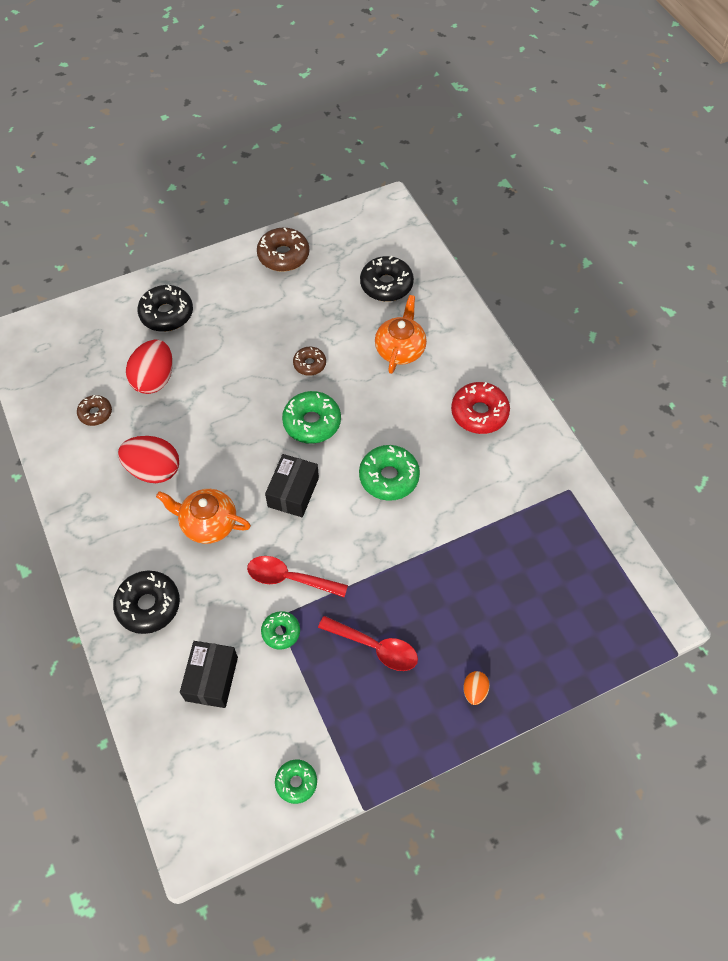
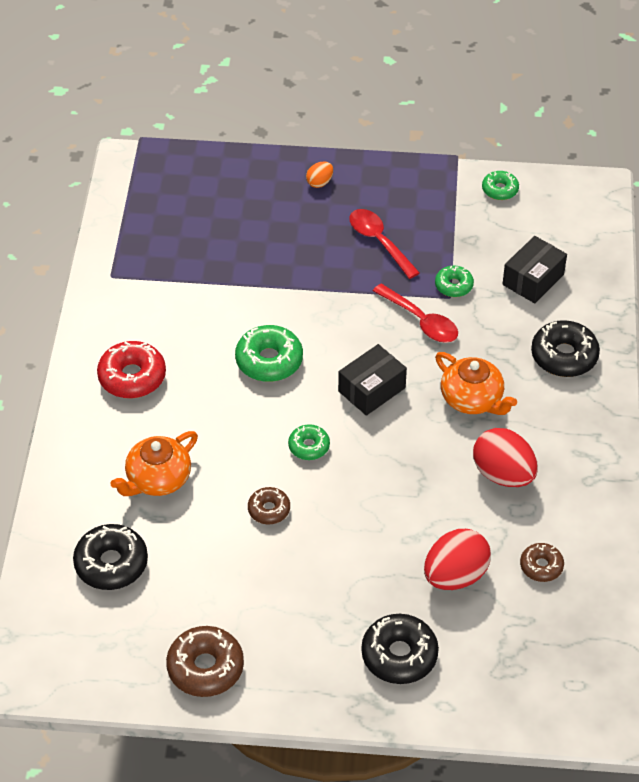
camera: 150 degrees left, 10 degrees down
green donut [282,391,341,444] -> green donut [288,424,330,460], size x0.59

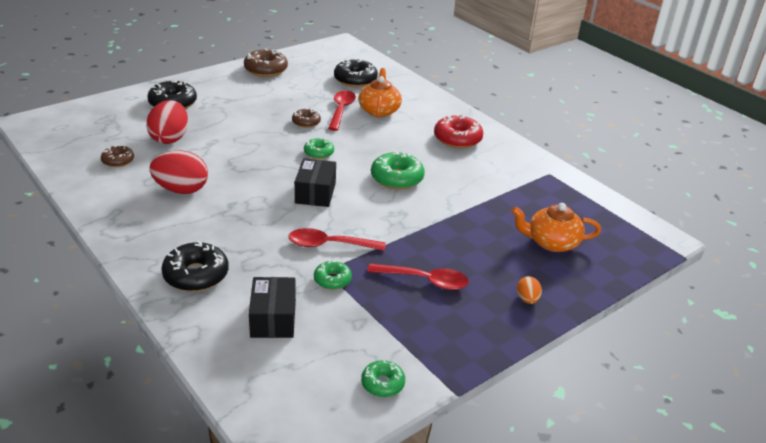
camera: 135 degrees right, 15 degrees down
orange teapot [435,352,517,415] -> orange teapot moved to [511,203,601,252]
none -> red spoon [328,90,356,131]

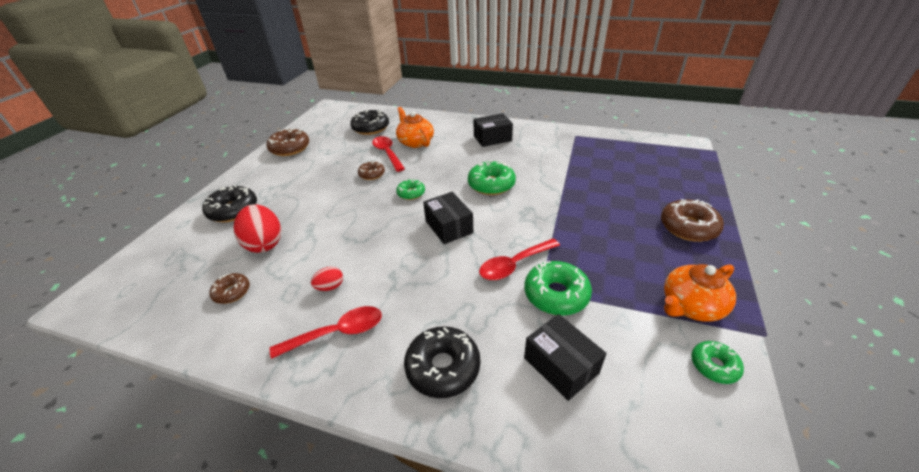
camera: 30 degrees left, 5 degrees up
red egg [149,151,208,194] -> red egg [311,267,343,291], size x0.50
green donut [314,260,352,290] -> green donut [524,261,592,316], size x1.69
red spoon [367,264,469,290] -> red spoon moved to [270,306,382,359]
red donut [434,114,483,149] -> black box [473,113,513,147]
orange teapot [511,203,601,252] -> orange teapot moved to [664,264,736,322]
orange egg [517,276,542,304] -> brown donut [661,199,724,242]

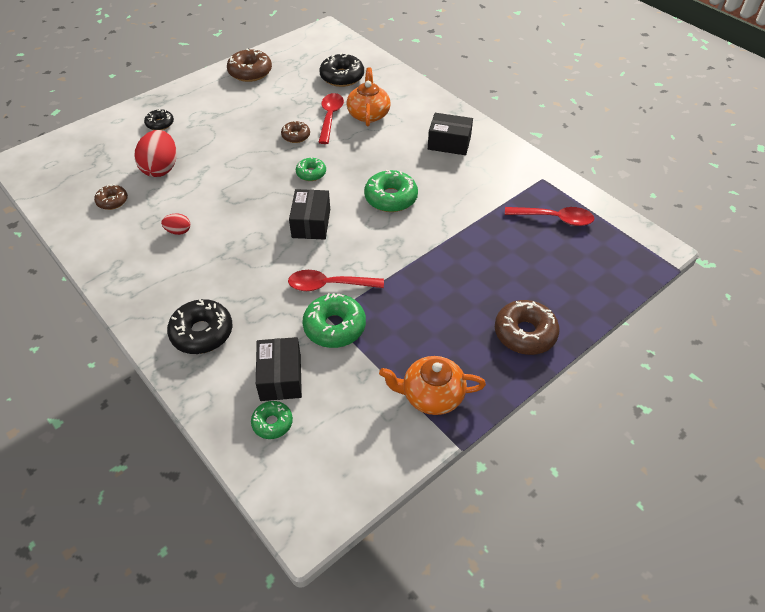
camera: 30 degrees right, 10 degrees up
black donut [202,185,257,222] -> black donut [144,109,174,130], size x0.59
red spoon [270,306,382,359] -> red spoon moved to [505,207,595,226]
green donut [691,341,744,384] -> green donut moved to [251,401,293,439]

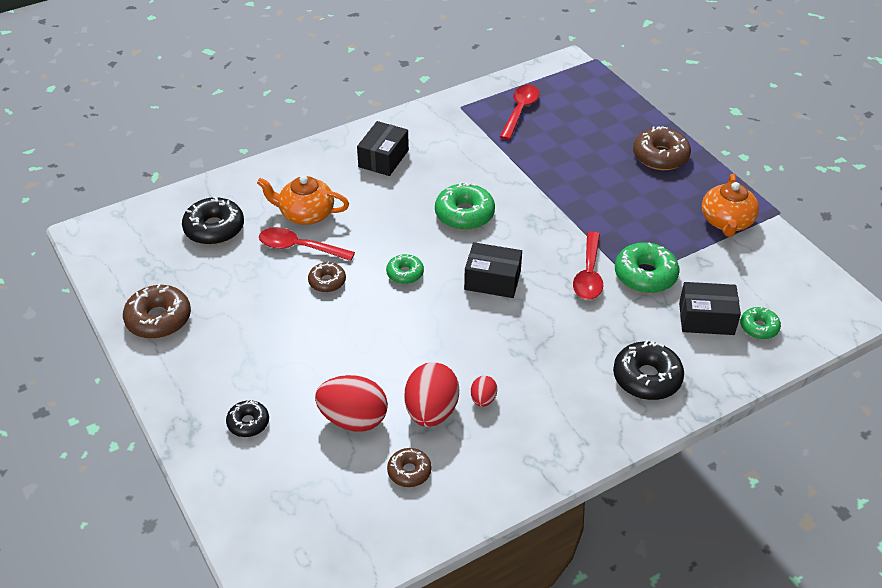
camera: 80 degrees left, 5 degrees down
none -> red egg [405,362,459,427]

